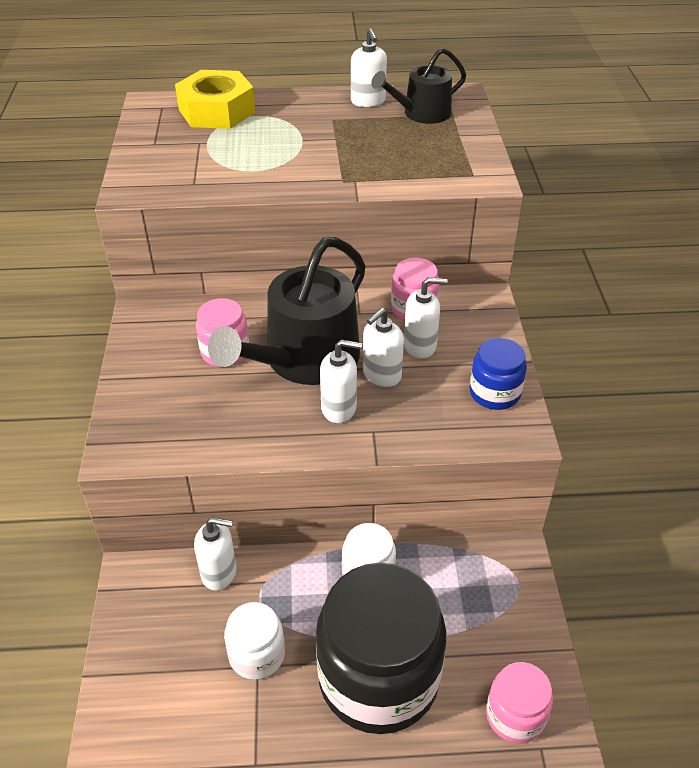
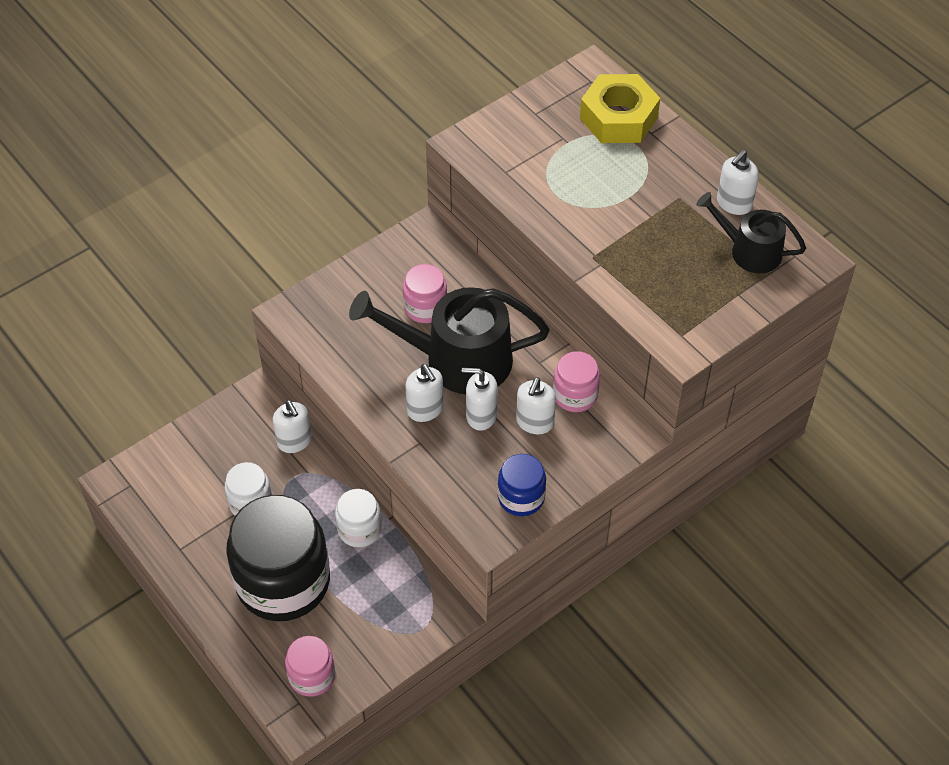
camera: 55 degrees right, 10 degrees up
white soap dispenser [404,277,447,359] -> white soap dispenser turned 60 degrees clockwise [516,377,556,434]

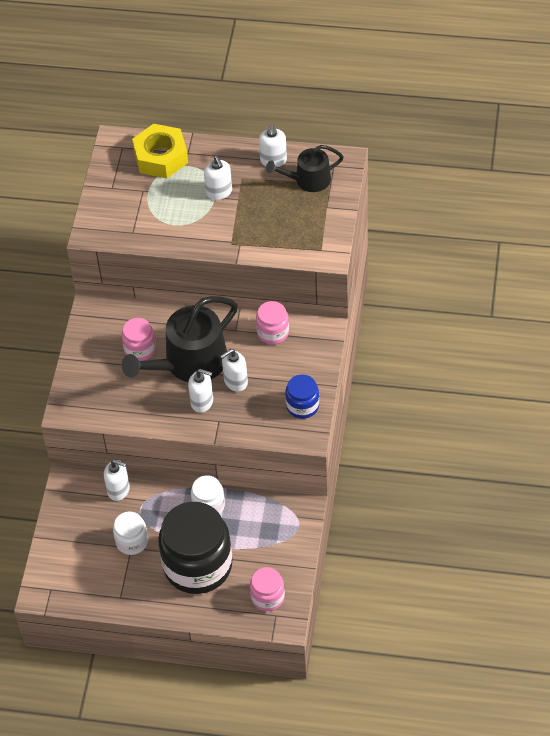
camera: 40 degrees left, 0 degrees up
white soap dispenser [516,377,556,434] -> white soap dispenser moved to [204,156,232,200]

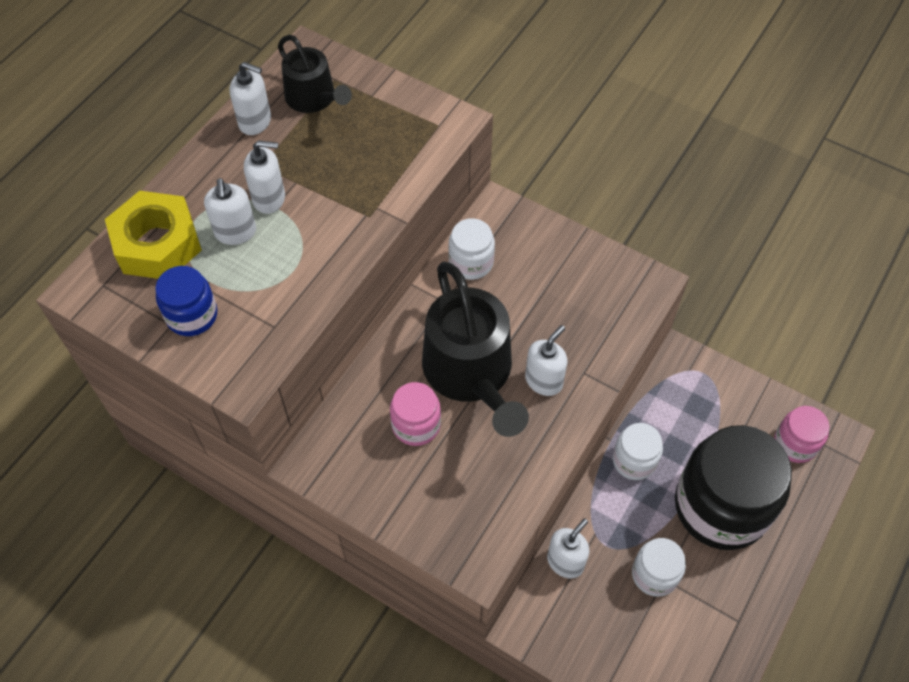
camera: 70 degrees left, 5 degrees up
white soap dispenser [220,349,248,392] -> white soap dispenser moved to [204,178,256,245]
pink jar [256,301,289,344] -> white jar [448,218,495,280]
black watering can [266,145,344,192] -> black watering can turned 45 degrees counterclockwise [278,35,352,113]
blue jar [285,374,319,419] -> blue jar moved to [155,266,217,336]

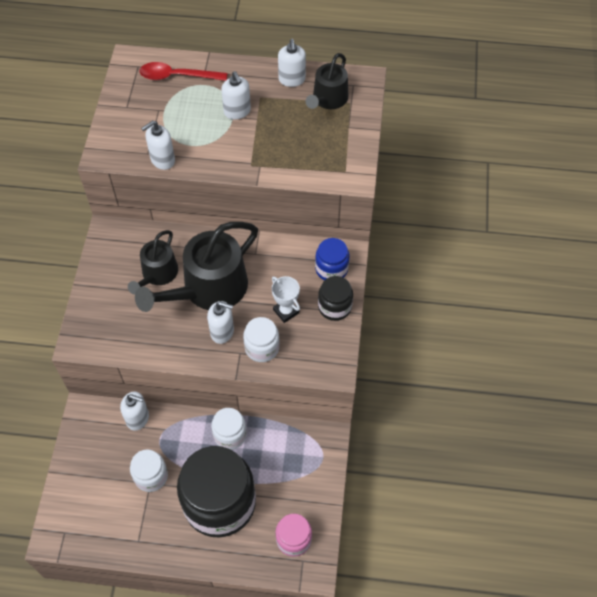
camera: 65 degrees right, 0 degrees up
yellow nut [105,191,202,279] -> red spoon [139,62,228,81]
blue jar [155,266,217,336] -> blue jar moved to [315,238,350,281]
white soap dispenser [204,178,256,245] -> white soap dispenser moved to [141,120,175,170]
pink jar [390,382,441,446] -> black watering can [128,230,178,295]
white jar [448,218,495,280] -> white jar moved to [243,317,280,362]
none -> white trophy [272,276,300,323]
none -> black jar [318,276,353,321]

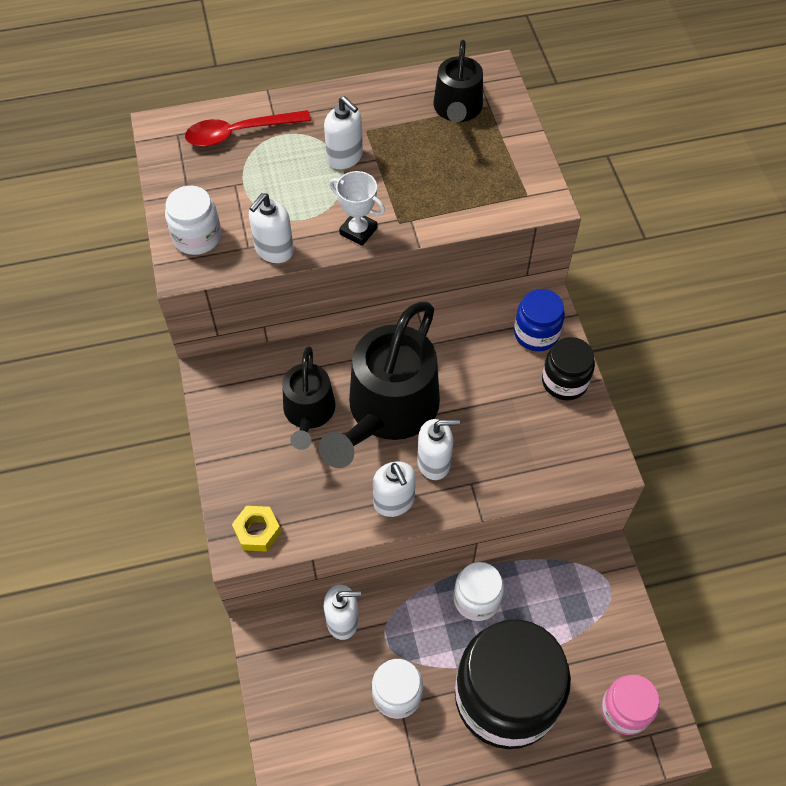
camera: 20 degrees left, 0 degrees up
white jar [243,317,280,362] -> white jar moved to [165,186,221,255]
white trophy [272,276,300,323] -> white trophy moved to [329,171,385,246]
white soap dispenser [278,39,306,87] -> white soap dispenser moved to [373,461,416,517]
none -> yellow nut [232,506,281,552]

